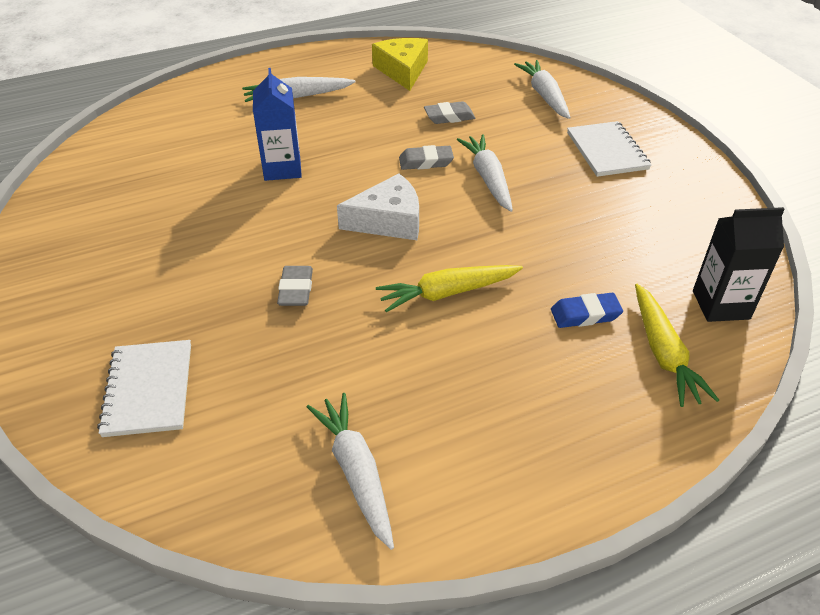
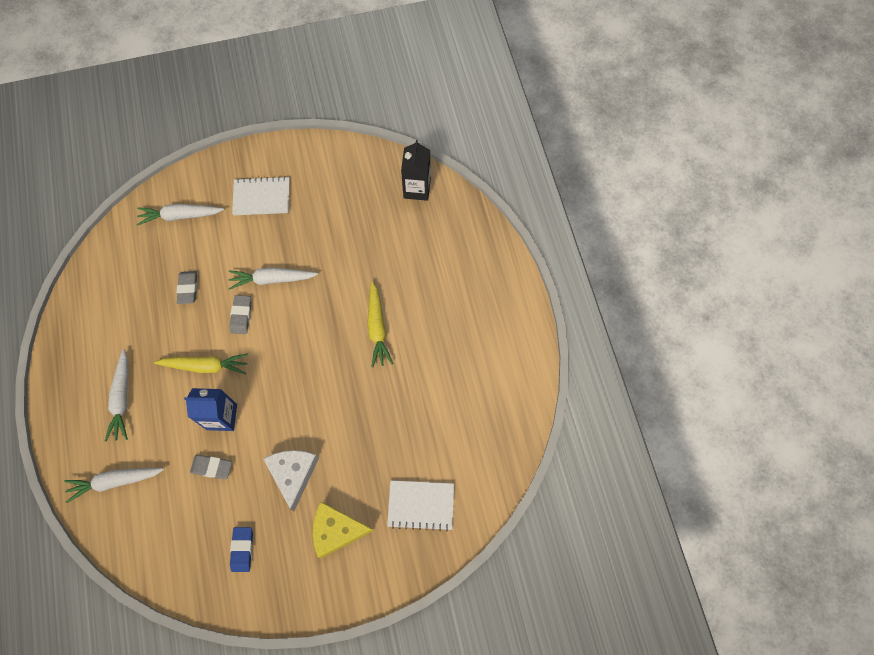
camera: 80 degrees left, 25 degrees up
grey eraser [277,266,313,306] -> grey eraser moved to [190,455,232,479]
white carrot [307,393,394,550] -> white carrot moved to [64,468,164,503]
white cheese [337,173,419,240] -> white cheese moved to [264,450,319,511]
yellow cheese [372,38,428,91] -> yellow cheese moved to [313,501,374,558]
blue eraser [551,293,623,328] -> blue eraser moved to [230,527,253,572]
yellow carrot [635,284,719,407] -> yellow carrot moved to [154,353,248,374]

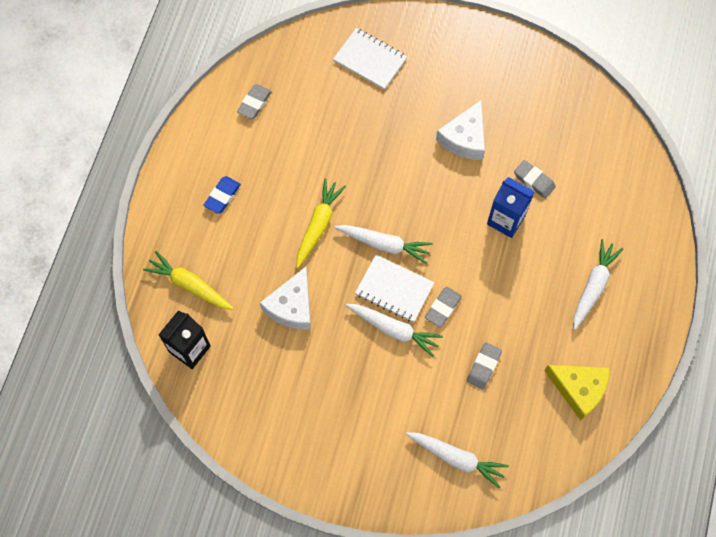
camera: 150 degrees left, 0 degrees up
white carrot [64,468,164,503] -> white carrot moved to [334,225,433,264]
yellow carrot [154,353,248,374] -> yellow carrot moved to [143,251,234,310]
blue eraser [230,527,253,572] -> blue eraser moved to [203,176,241,214]
white notebook [232,176,290,215] -> white notebook moved to [355,255,434,322]
yellow cheese [313,501,374,558] -> yellow cheese moved to [544,365,610,420]
none -> grey eraser [237,84,272,119]
none -> white cheese [260,267,311,330]

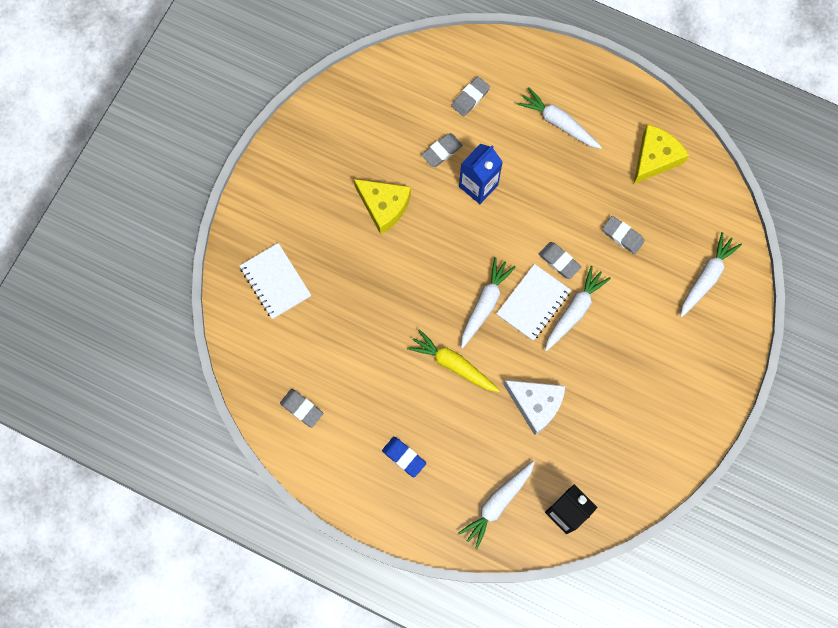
camera: 80 degrees left, 5 degrees up
yellow carrot [143,251,234,310] -> white carrot [458,461,535,549]
white notebook [333,28,407,90] -> white notebook turned 75 degrees counterclockwise [240,243,311,319]
white cheese [436,100,485,160] -> yellow cheese [354,179,411,234]
none -> grey eraser [451,76,490,117]

